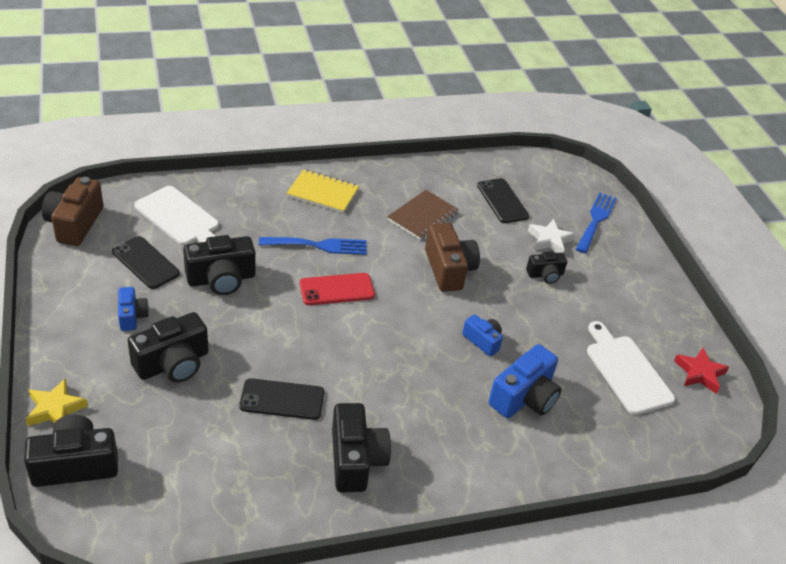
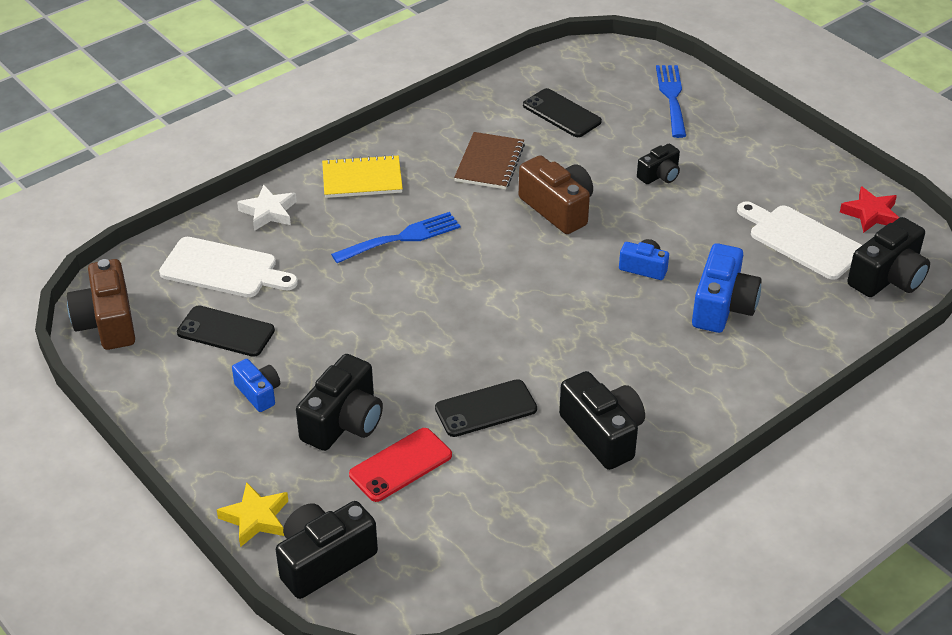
camera: 20 degrees left, 0 degrees up
black camera [183,235,256,295] -> black camera moved to [847,217,930,297]
red phone [299,273,375,305] -> red phone moved to [349,428,452,502]
white star [528,219,575,253] -> white star moved to [237,184,297,231]

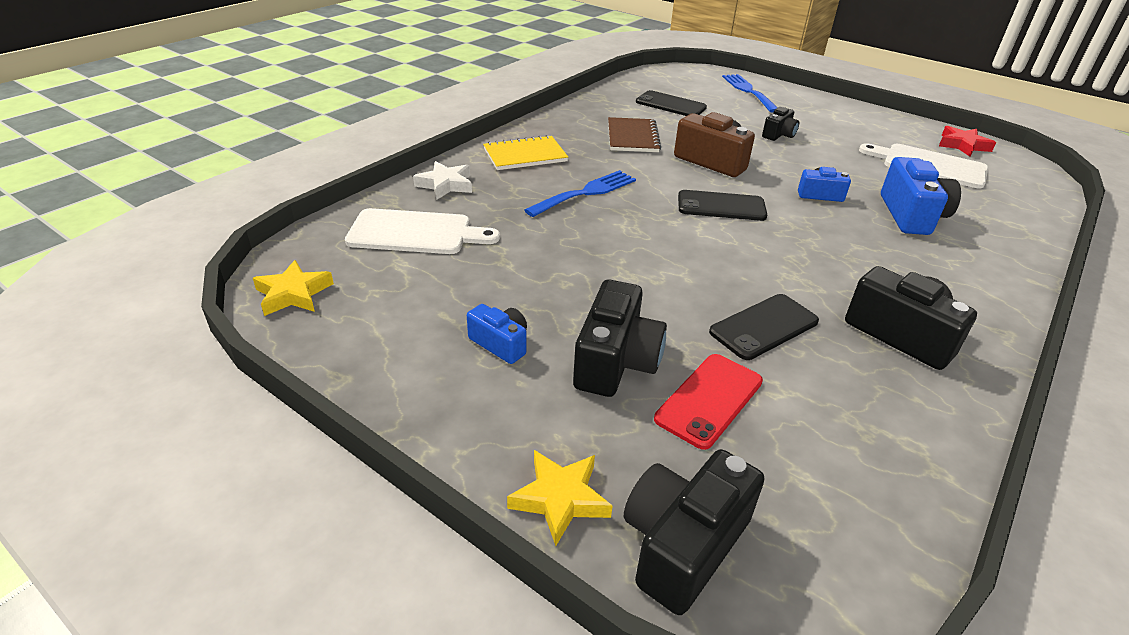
camera: 15 degrees left, 5 degrees down
brown camera [67,259,135,350] -> yellow star [253,260,334,316]
black phone [177,305,275,357] -> black phone moved to [678,190,767,221]
black camera [847,217,930,297] -> none

